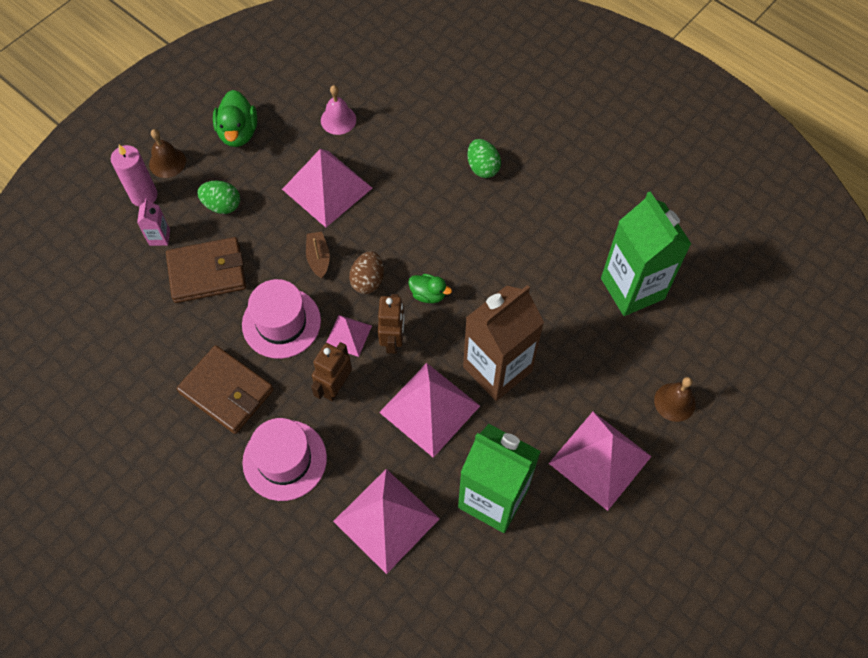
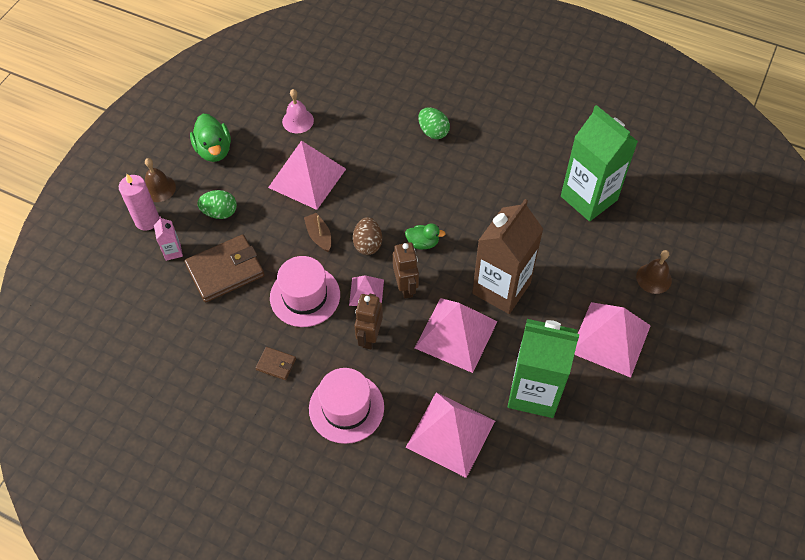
camera: 15 degrees left, 5 degrees down
brown wallet [177,345,274,434] -> brown wallet [255,347,296,380], size x0.48

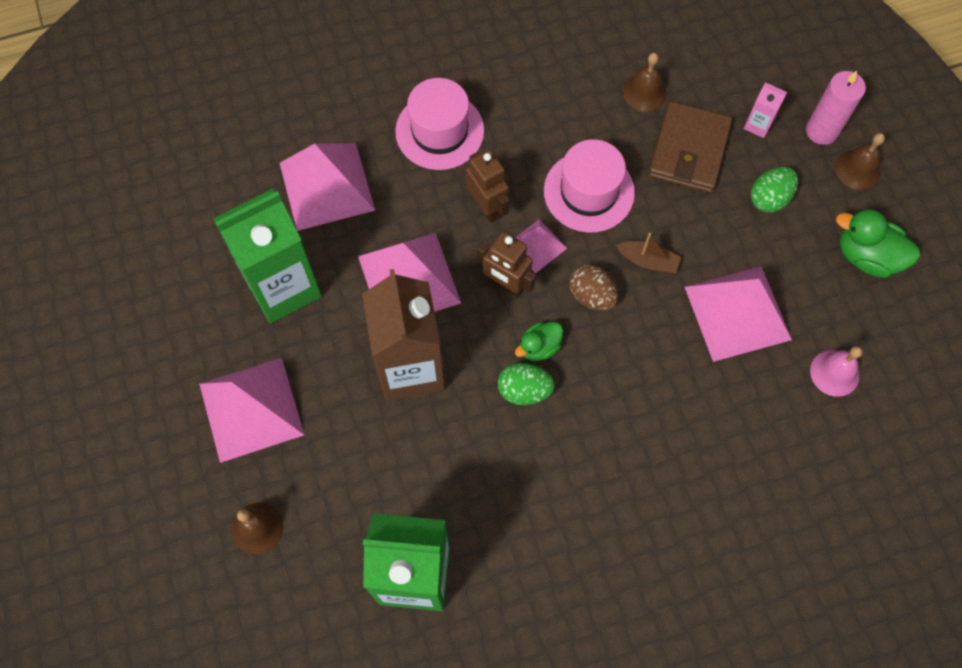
camera: 135 degrees right, 10 degrees up
brown wallet [255,347,296,380] -> none
green egg [418,107,450,139] -> green egg moved to [498,363,555,405]
none -> brown bell [623,53,667,112]

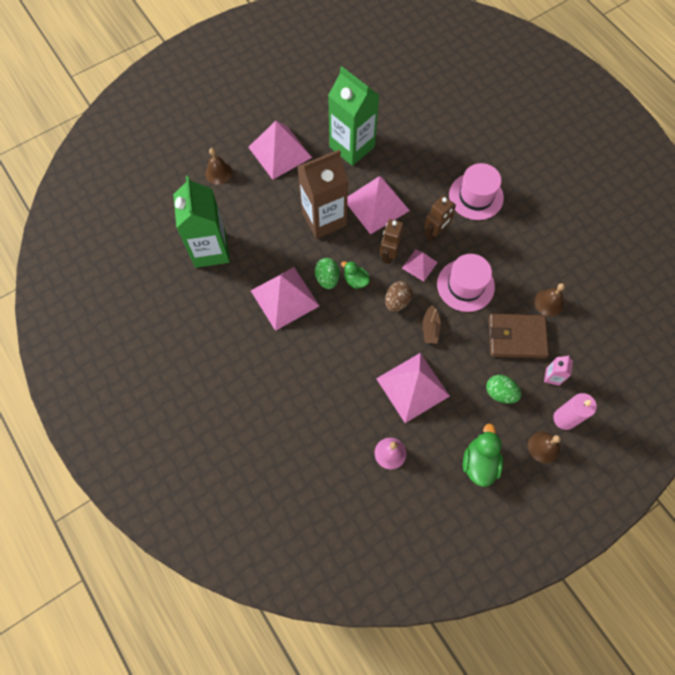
camera: 75 degrees right, 0 degrees up
pink pyramid [280,143,375,231] -> pink pyramid moved to [251,267,319,331]

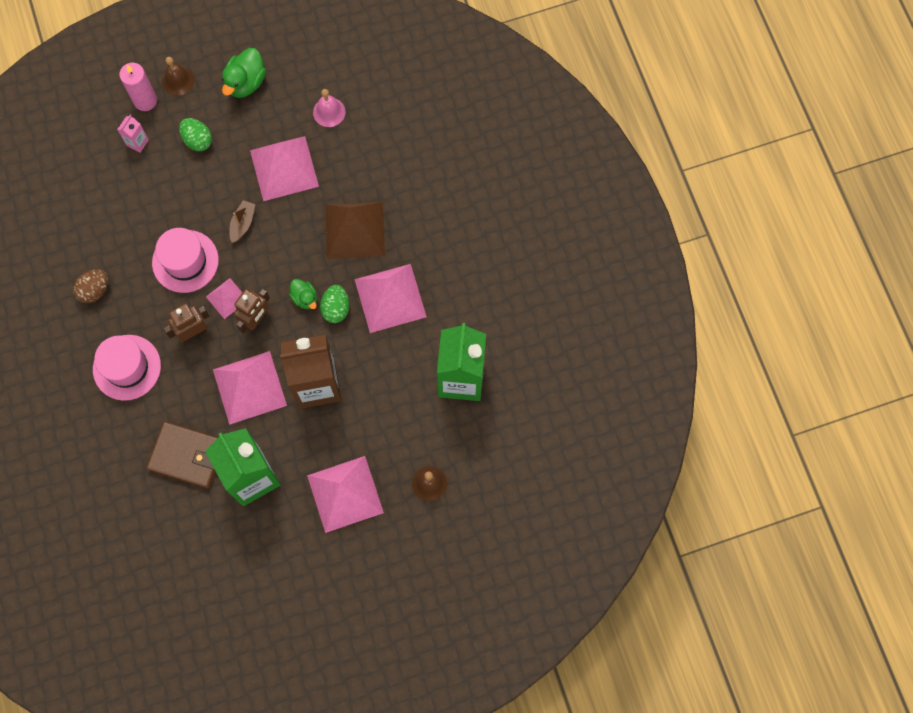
camera: 165 degrees left, 5 degrees up
brown egg [385,281,412,312] -> brown egg moved to [73,269,108,303]
brown wallet [489,313,549,359] -> brown wallet moved to [147,422,218,489]
brown bell [534,283,565,316] -> none
none -> brown pyramid [325,202,385,259]

